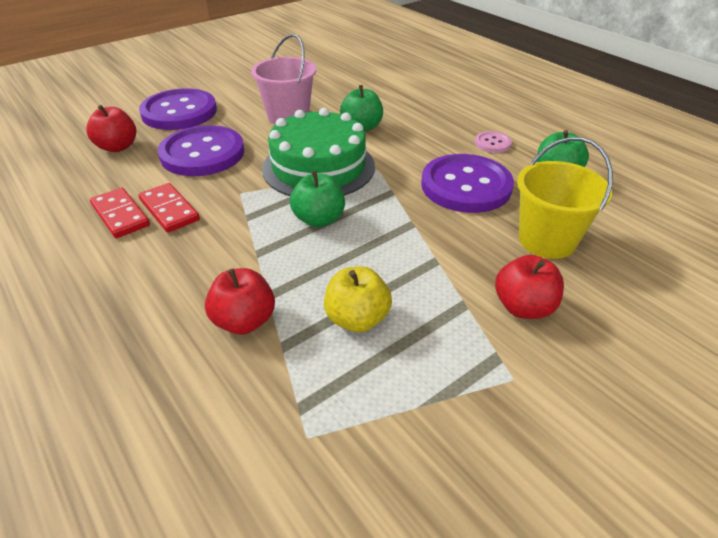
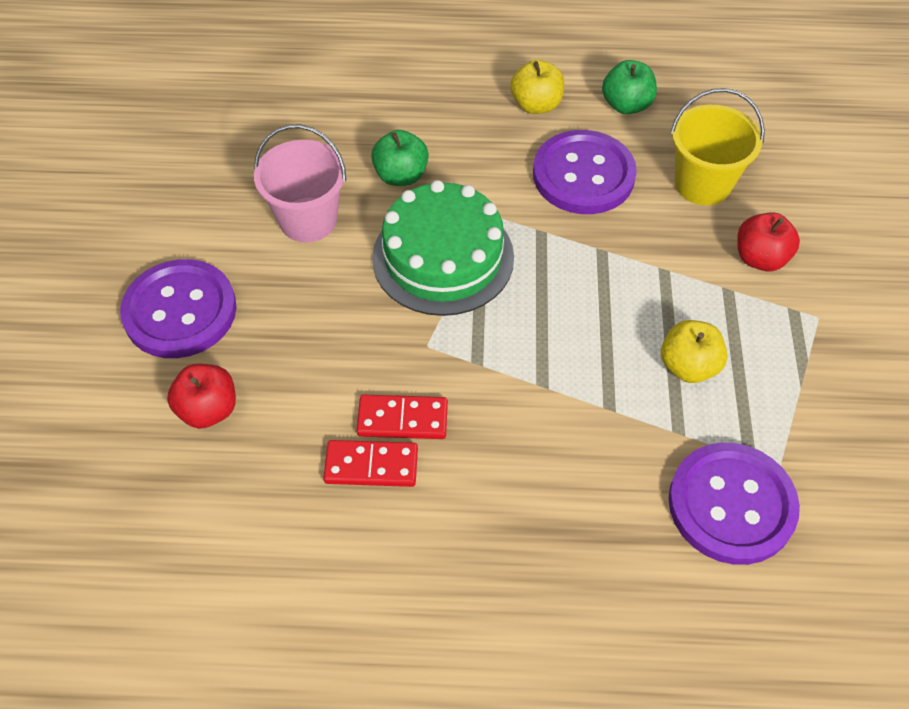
camera: 50 degrees left, 15 degrees up
purple button [158,125,244,176] -> purple button moved to [668,443,800,565]
red apple [205,268,275,334] -> none
green apple [290,171,345,227] -> none
pink button [475,131,512,153] -> yellow apple [510,60,564,114]

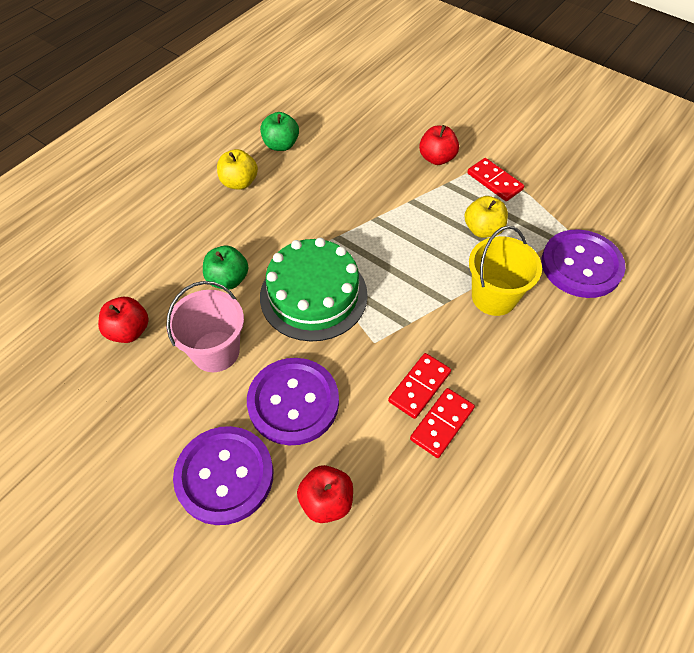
camera: 55 degrees left, 0 degrees up
purple button [533,130,637,214] -> purple button moved to [247,358,339,445]
yellow bucket [670,88,765,205] -> yellow bucket moved to [469,226,542,316]
none -> red apple [98,297,149,343]
none -> red domino [467,158,524,201]

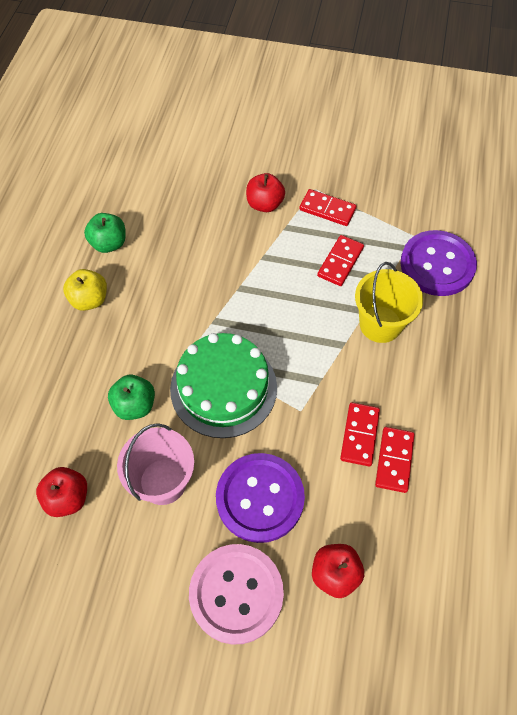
camera: 25 degrees left, 5 degrees up
purple button [173,426,273,525] -> pink button [189,544,284,645]
yellow apple [464,196,508,238] -> red domino [317,235,364,286]

